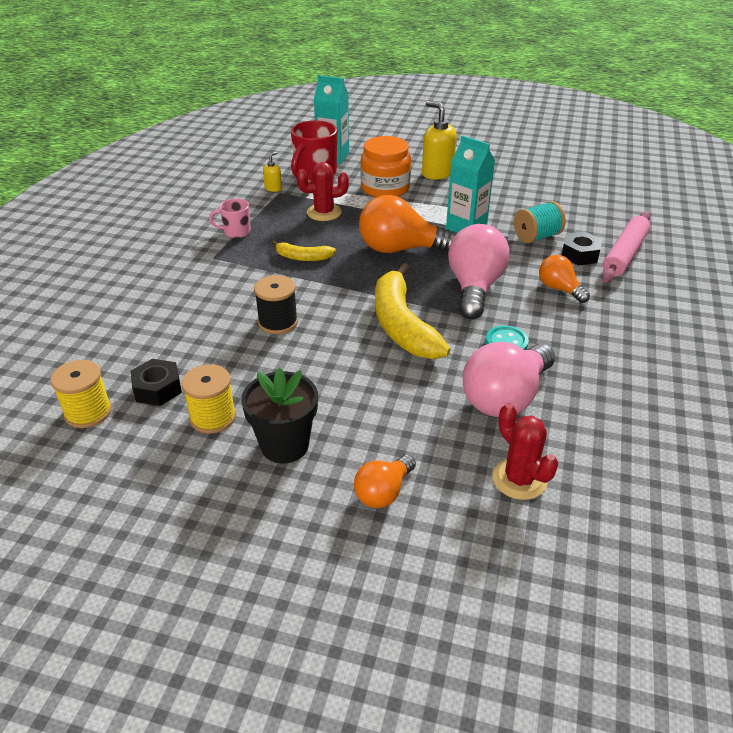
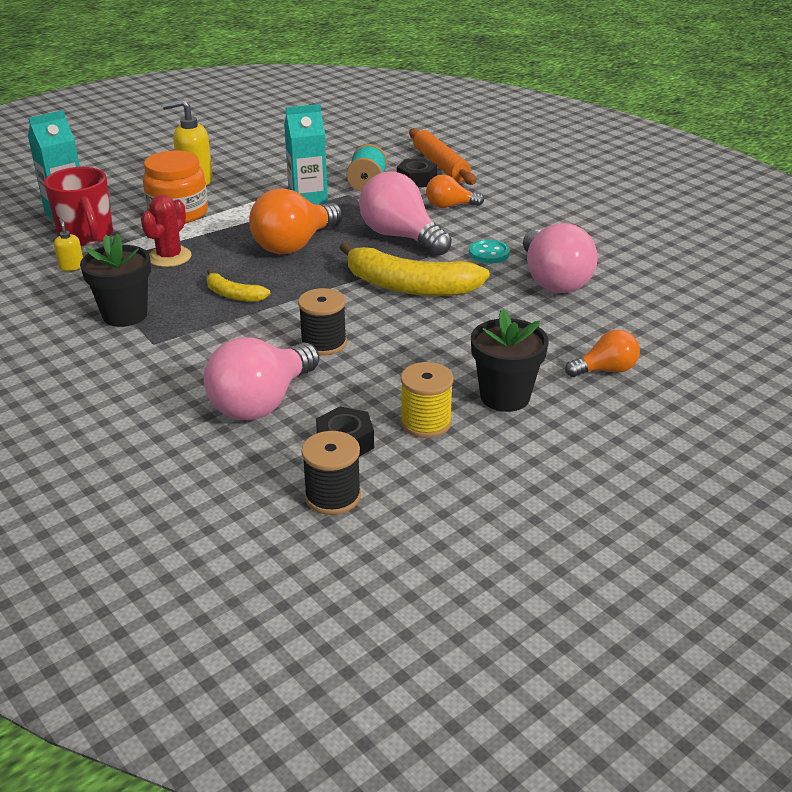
camera: 55 degrees left, 5 degrees down
yellow spool [51,360,112,428] -> black spool [301,431,361,515]
pink mug [209,199,251,238] -> black flower pot [80,233,151,327]
yellow banana [272,240,336,261] -> yellow banana turned 75 degrees clockwise [206,269,270,302]
orange light bulb [354,455,416,508] -> orange light bulb turned 90 degrees counterclockwise [565,330,640,377]
red cactus [492,404,558,500] -> none
pink rolling pin [601,212,651,283] -> orange rolling pin [409,128,476,185]
none -> pink light bulb [204,337,319,421]

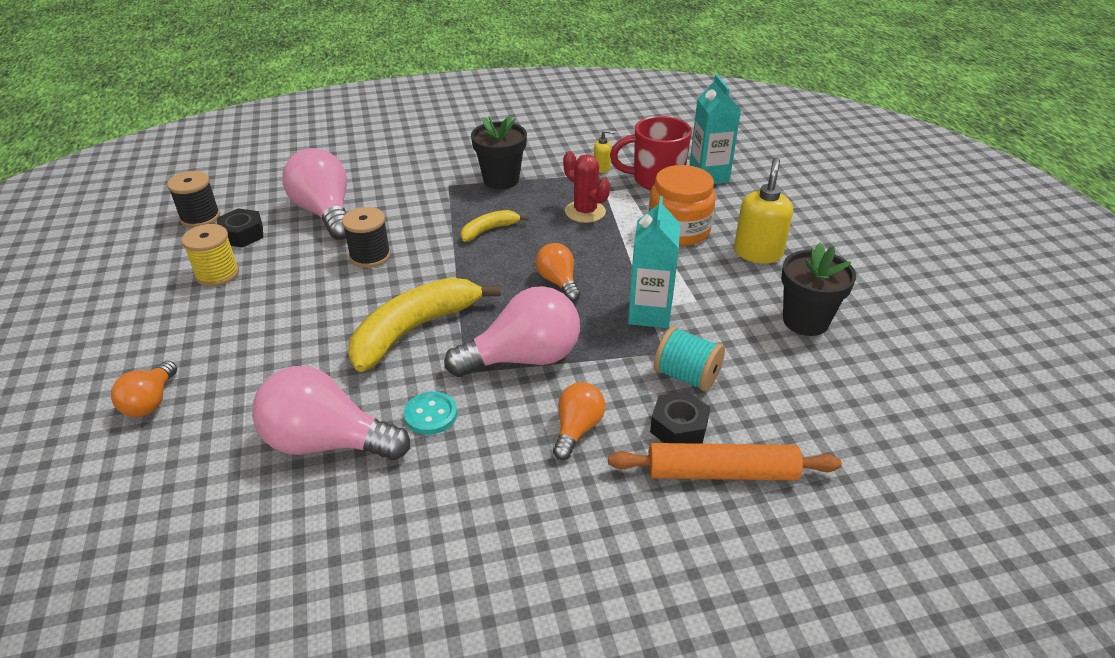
camera: 115 degrees right, 5 degrees up
orange light bulb [249,188,343,254] -> orange light bulb [536,243,580,301], size x0.55
black flower pot [471,309,548,412] -> black flower pot moved to [781,242,856,336]

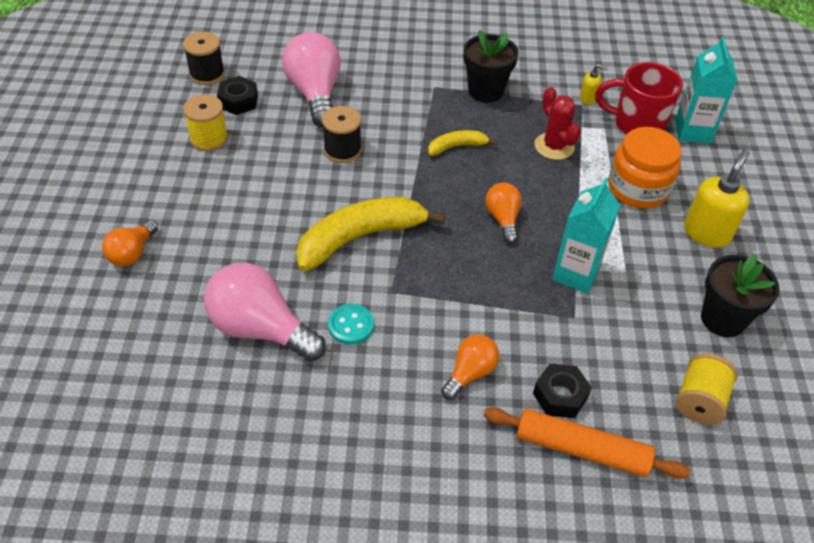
camera: 15 degrees right, 10 degrees up
pink light bulb [444,286,580,377] -> none
turquoise spool [654,326,725,392] -> none
none -> yellow spool [676,353,738,425]

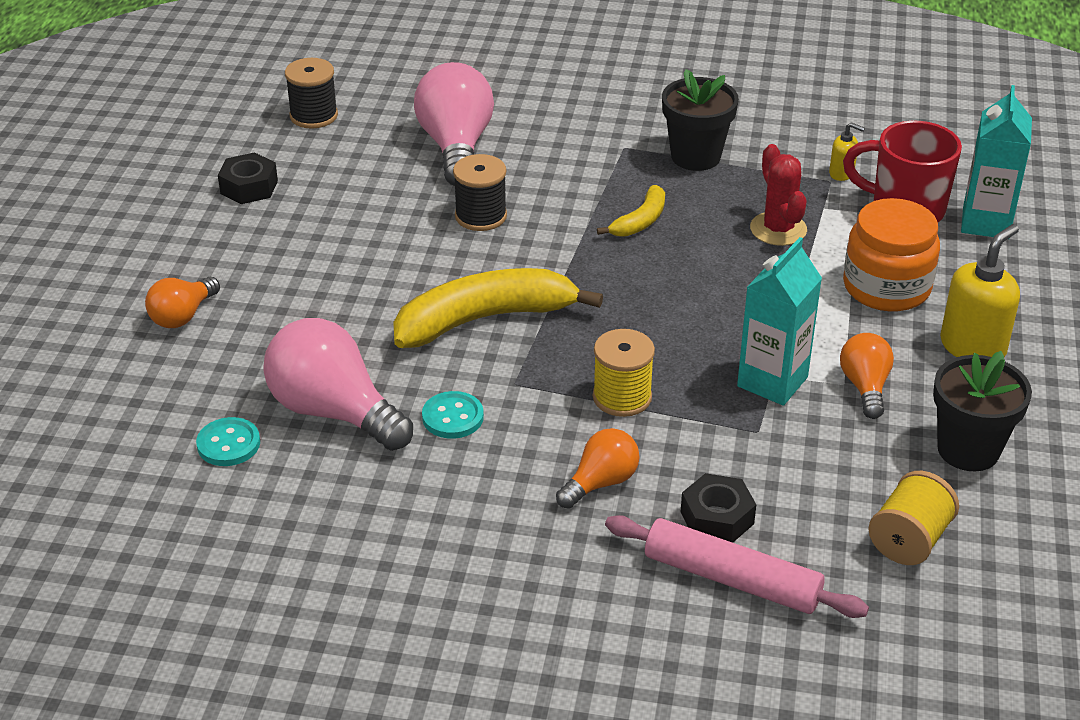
camera: 10 degrees right, 10 degrees down
yellow spool [183,95,228,151] -> yellow spool moved to [593,329,655,417]
black nut [217,76,258,115] -> black nut moved to [218,152,278,204]
yellow banana [428,130,497,156] -> yellow banana turned 135 degrees clockwise [597,185,665,237]
orange rolling pin [484,407,690,479] -> pink rolling pin [605,515,869,618]
orange light bulb [485,182,522,244] -> orange light bulb moved to [840,333,894,419]
none -> turquoise button [196,417,260,466]

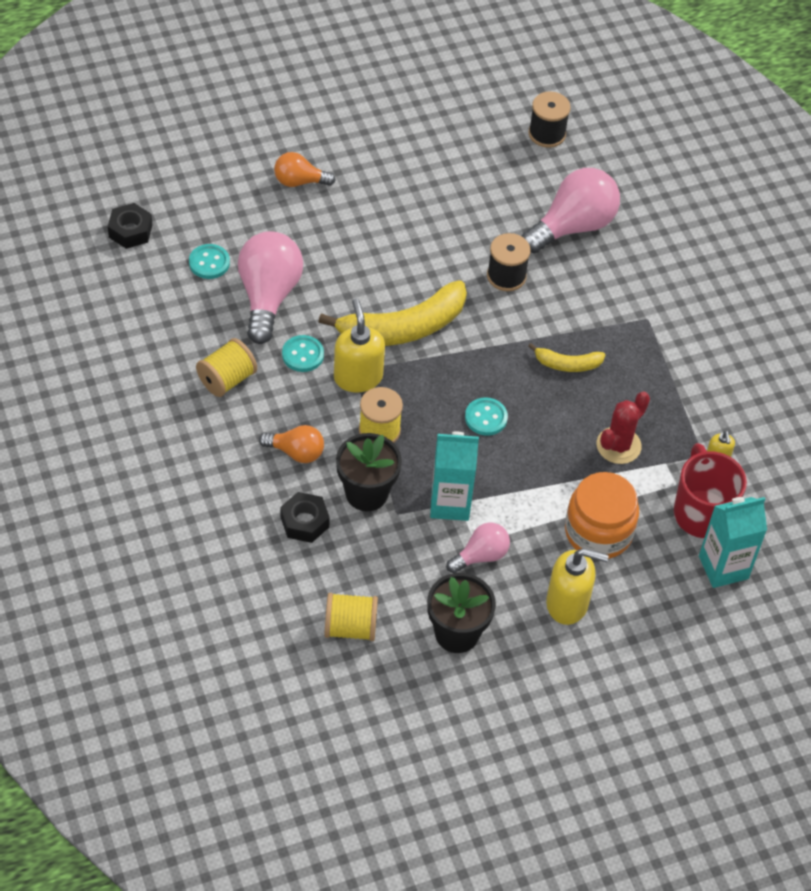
camera: 55 degrees right, 15 degrees up
black nut [218,152,278,204] -> black nut moved to [108,203,152,249]
yellow banana [393,268,603,348] -> yellow banana turned 120 degrees clockwise [318,280,467,346]
pink rolling pin [605,515,869,618] -> none
black flower pot [662,69,739,171] -> black flower pot moved to [336,433,402,511]
orange light bulb [840,333,894,419] -> pink light bulb [446,522,510,573]
none -> yellow spool [196,338,257,397]
none -> yellow soap dispenser [334,298,385,393]
none -> turquoise button [465,397,508,436]

